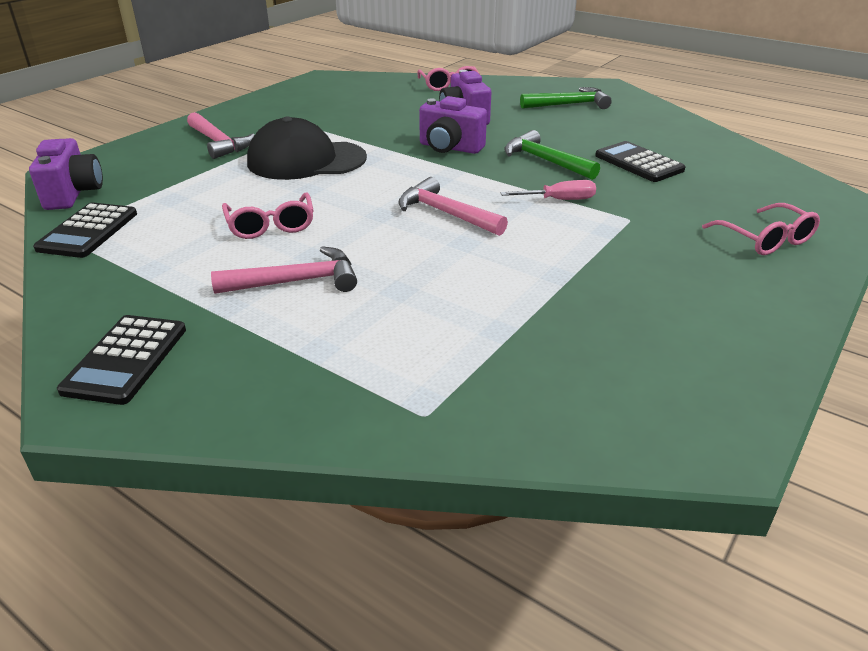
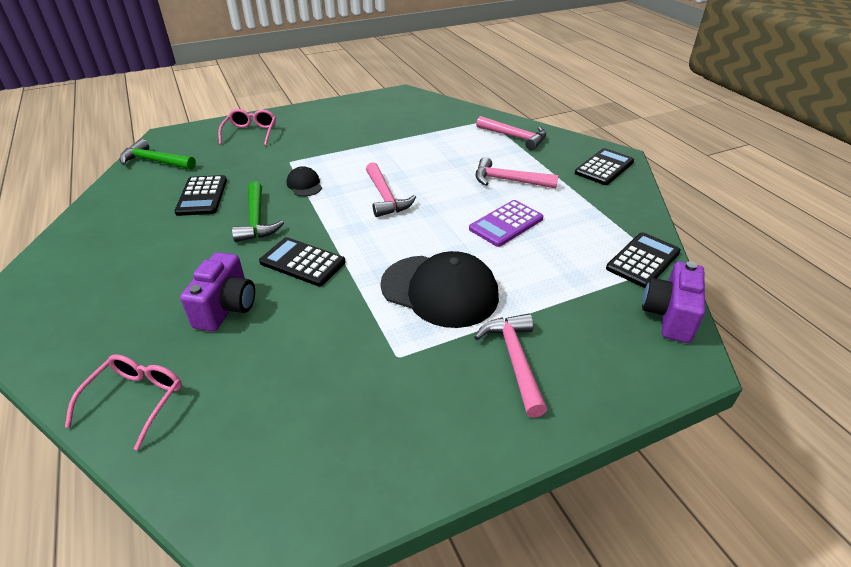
camera: 150 degrees left, 5 degrees up
pink glasses [222,193,314,239] -> purple calculator [469,200,543,247]
purple camera [419,96,487,154] -> black calculator [259,237,346,286]
pink screwdriver [501,180,596,200] -> black cap [287,166,322,196]
green hammer [520,87,612,109] -> green hammer moved to [119,139,196,170]
none -> pink hammer [476,116,546,150]

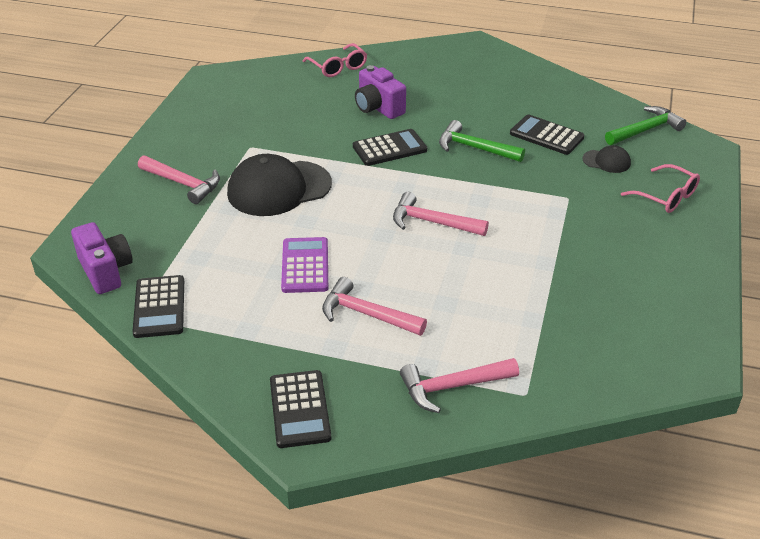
camera: 130 degrees right, 0 degrees up
black cap [287,166,322,196] -> black cap moved to [583,145,631,173]
pink hammer [476,157,559,188] -> pink hammer turned 120 degrees counterclockwise [322,277,427,336]

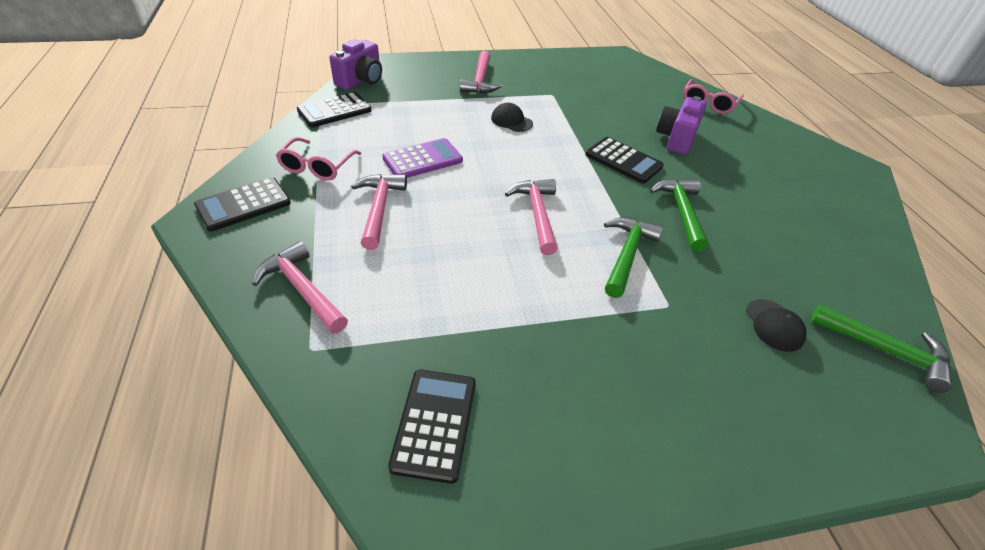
camera: 60 degrees right, 5 degrees up
black cap [227,154,332,216] -> black cap [491,103,533,132], size x0.47
black calculator [510,115,584,155] -> black calculator moved to [388,369,476,484]
pink glasses [621,164,700,213] -> pink glasses moved to [276,137,362,181]
none -> green hammer [604,217,663,298]

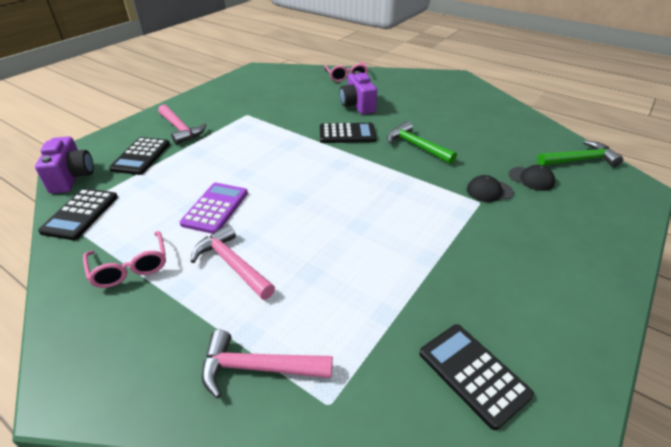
camera: 40 degrees left, 5 degrees down
black calculator [194,177,291,231] -> black calculator moved to [109,137,170,175]
black cap [491,103,533,132] -> black cap moved to [467,175,514,202]
pink hammer [505,179,558,255] -> none
green hammer [604,217,663,298] -> none

